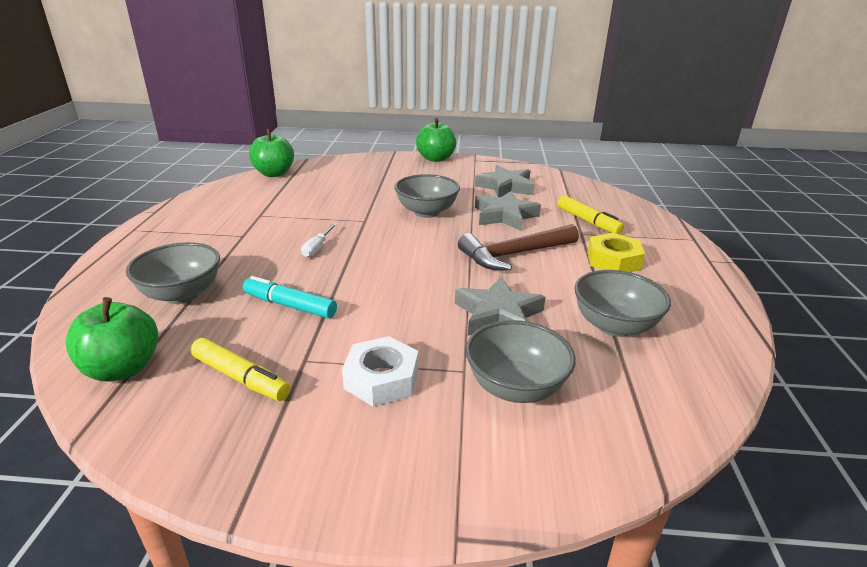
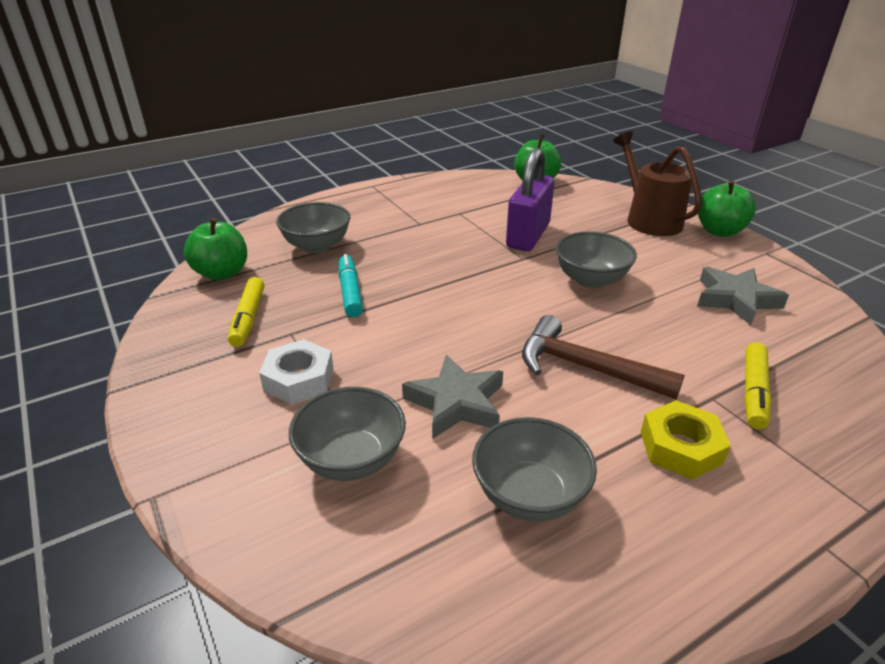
camera: 55 degrees right, 5 degrees up
white screwdriver [301,223,337,257] -> none
grey star [475,191,541,231] -> none
none -> purple padlock [506,148,554,251]
none -> brown watering can [613,131,702,236]

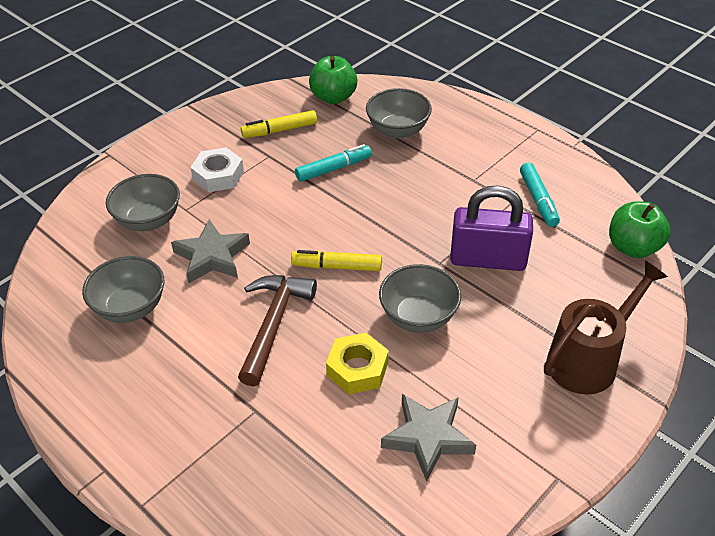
camera: 75 degrees right, 10 degrees up
yellow nut [641,400,731,480] -> yellow nut moved to [326,333,389,394]
green apple [698,180,756,237] -> none
yellow marker [744,342,771,429] -> yellow marker moved to [291,250,382,271]
none -> turquoise marker [520,163,560,227]

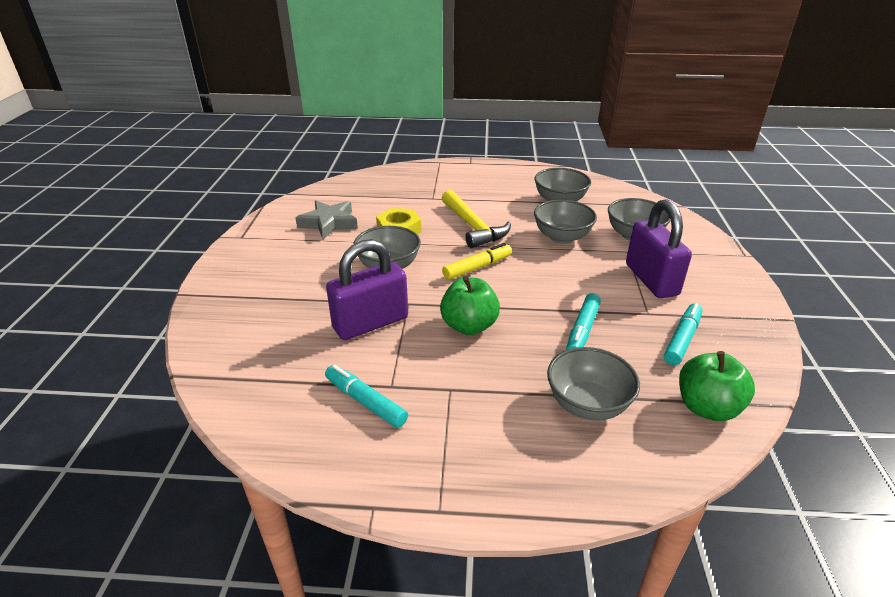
camera: 140 degrees right, 10 degrees down
grey star [171,219,250,283] -> grey bowl [534,200,597,244]
white nut [190,147,244,192] -> purple padlock [626,199,692,298]
brown hammer [238,275,317,387] -> yellow hammer [442,190,511,248]
yellow marker [241,110,317,138] -> turquoise marker [664,303,703,365]
brown watering can [544,261,668,395] -> none
green apple [609,201,671,258] -> green apple moved to [440,276,500,335]

